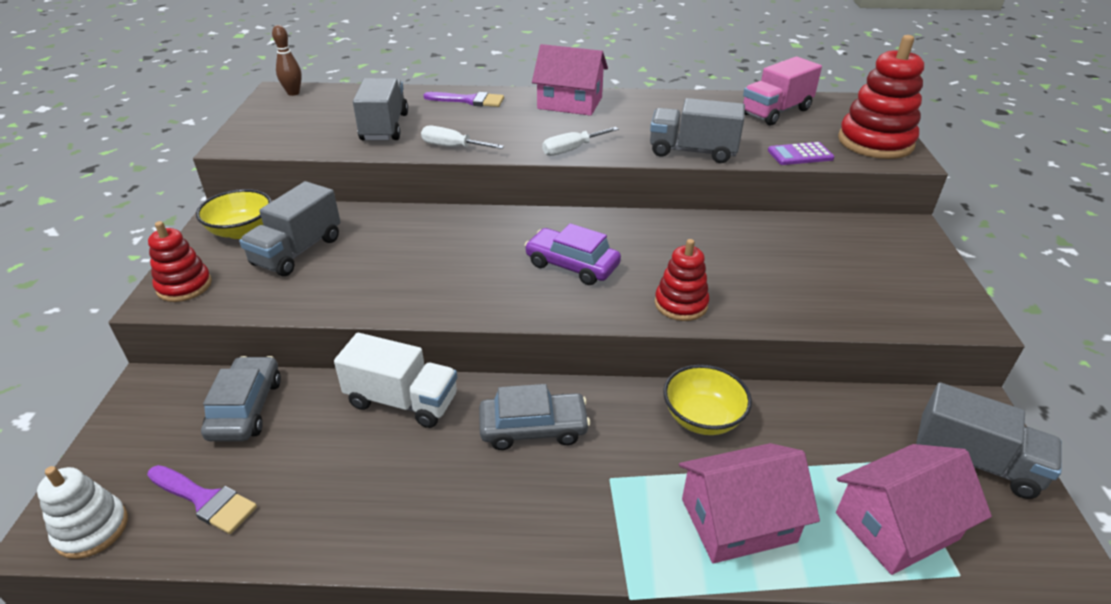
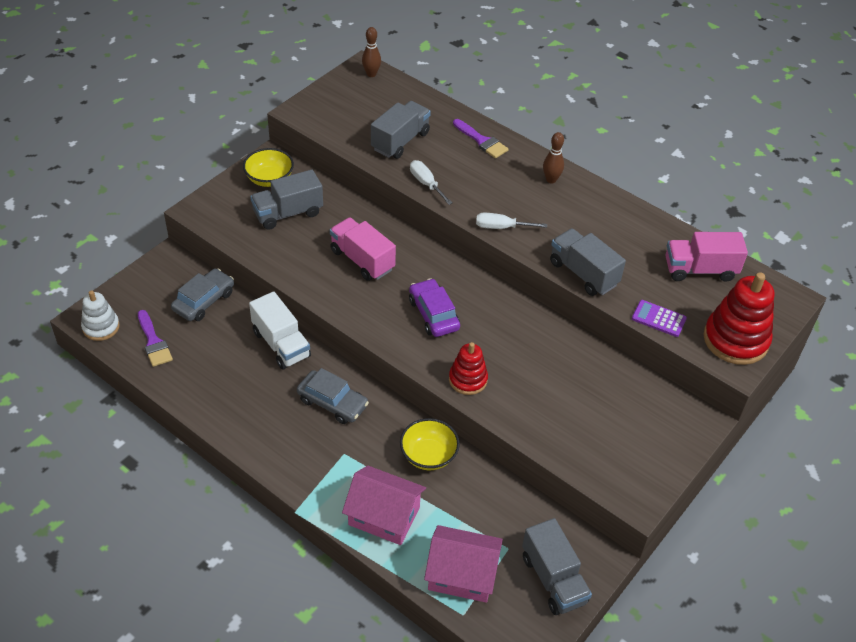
camera: 35 degrees right, 10 degrees up
red stacking toy [148,221,212,302] -> none
pink house [532,44,608,116] -> brown bowling pin [543,132,564,183]
none -> pink truck [330,218,396,281]

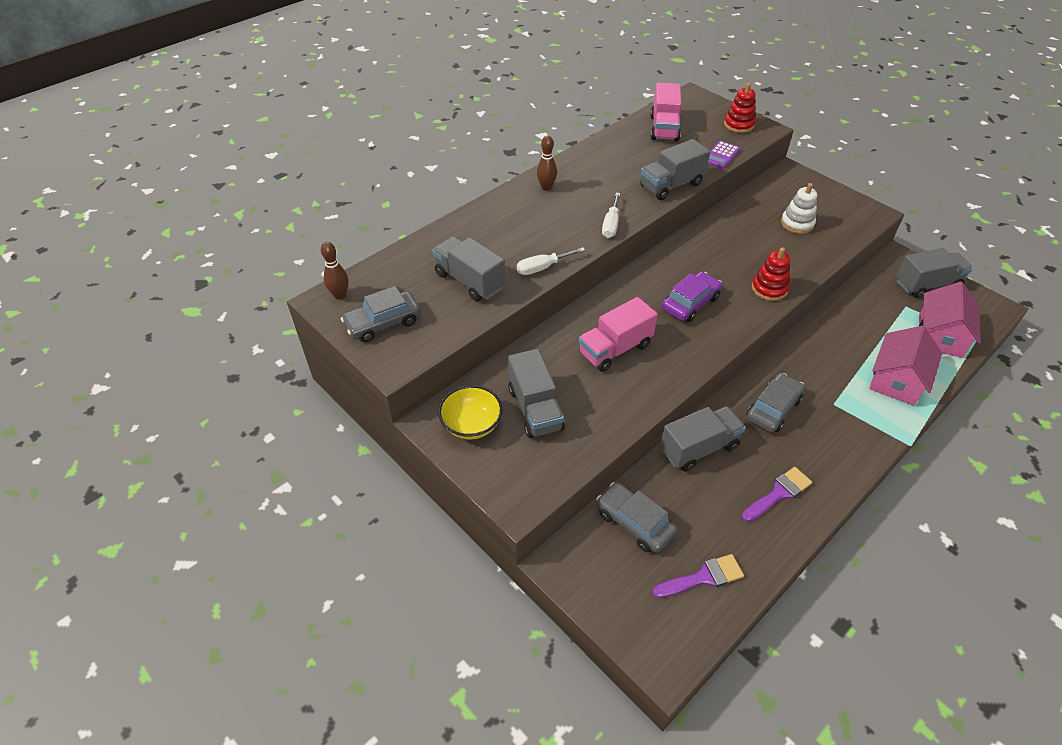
camera: 80 degrees left, 0 degrees up
white stacking toy [81,290,120,341] -> white stacking toy moved to [781,183,817,234]
white truck [249,291,311,370] -> grey truck [660,406,746,471]
yellow bowl [400,418,460,470] -> none
purple car [409,278,460,337] -> purple car turned 150 degrees clockwise [662,271,722,322]
purple brush [453,119,508,158] -> purple brush moved to [742,467,812,522]
red stacking toy [704,272,775,365] -> red stacking toy [724,83,756,133], size x0.60
none -> grey car [341,286,421,342]

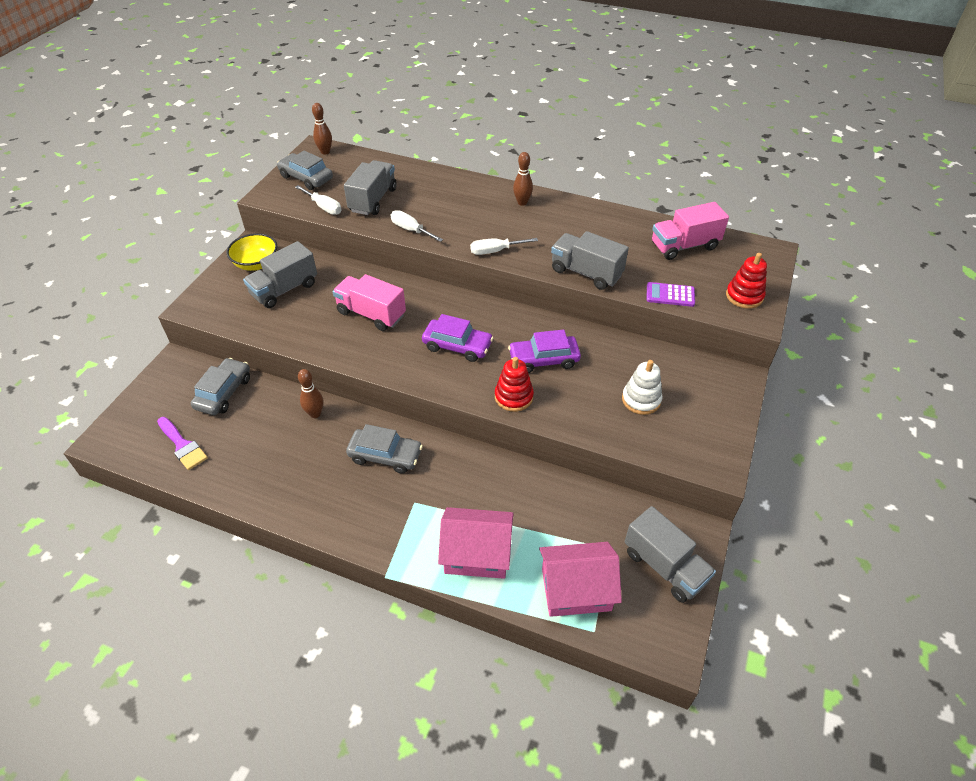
camera: 65 degrees right, 0 degrees up
grey truck [660,406,746,471] -> brown bowling pin [298,369,324,418]
purple brush [742,467,812,522] -> none
none -> white screwdriver [295,185,342,215]
none -> purple car [508,329,581,373]

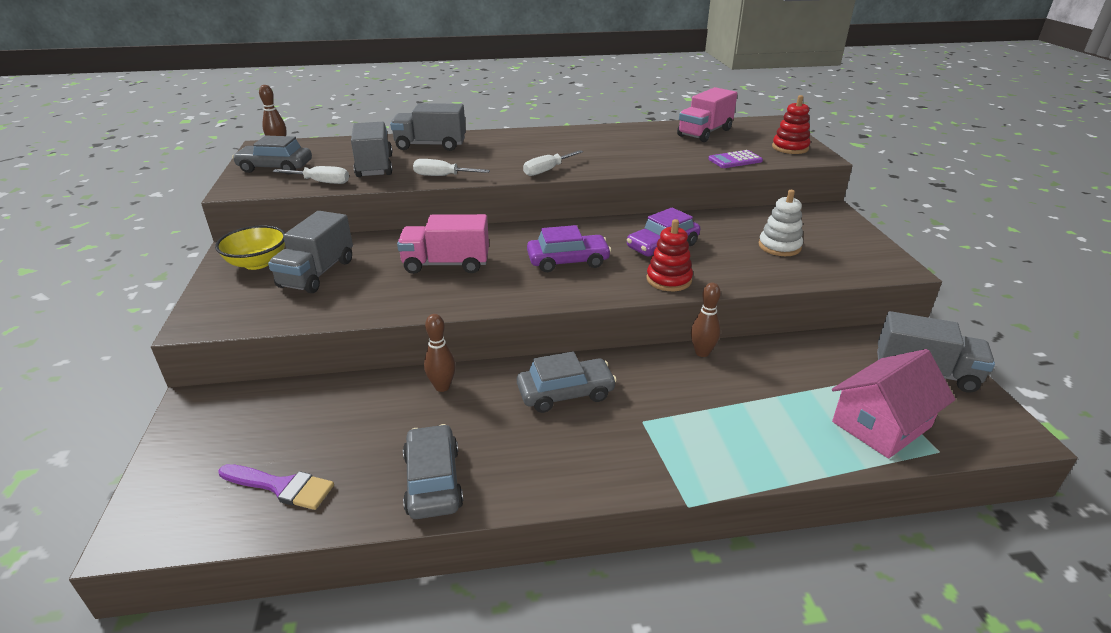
camera: 30 degrees left, 15 degrees down
grey car [191,358,250,415] -> grey car moved to [403,424,463,519]
pink house [438,507,514,579] -> none
brown bowling pin [513,152,533,206] -> brown bowling pin moved to [691,283,721,357]
grey truck [551,231,629,290] -> grey truck moved to [390,103,466,151]

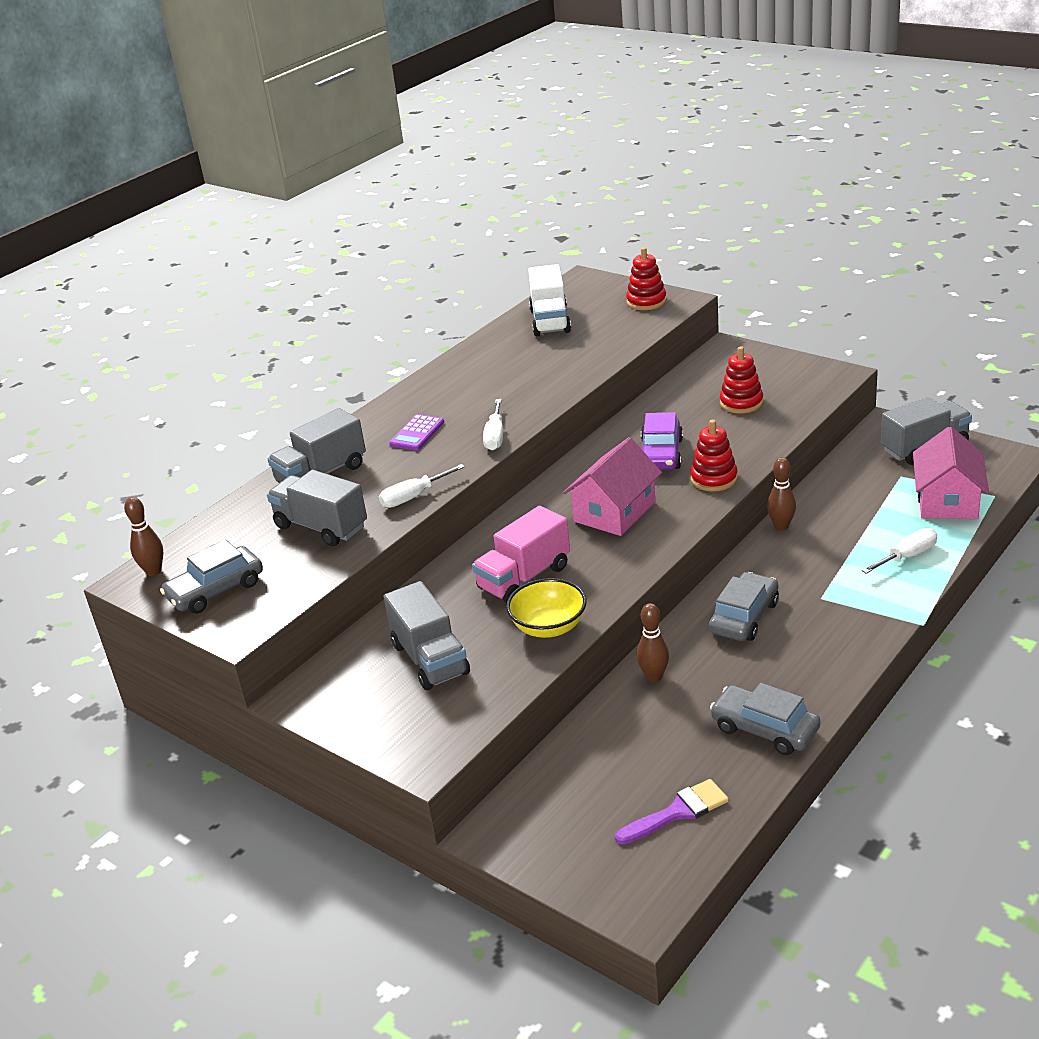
camera: 40 degrees left, 0 degrees up
yellow bowl [215,225,285,270] -> yellow bowl moved to [506,578,587,638]
white screwdriver [273,166,349,184] -> white screwdriver moved to [862,528,937,574]
purple car [527,225,611,272] -> pink house [563,437,662,536]
pink truck [677,87,737,142] -> white truck [528,264,571,336]
purple calculator [708,150,763,168] -> purple calculator moved to [389,414,444,450]
white stacking toy [759,190,803,256] -> red stacking toy [720,346,763,413]

